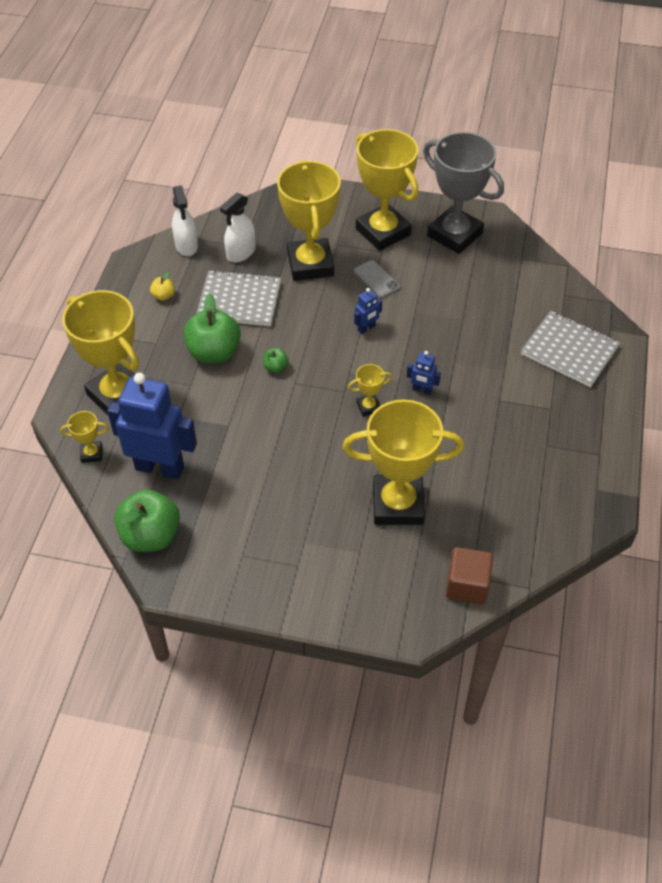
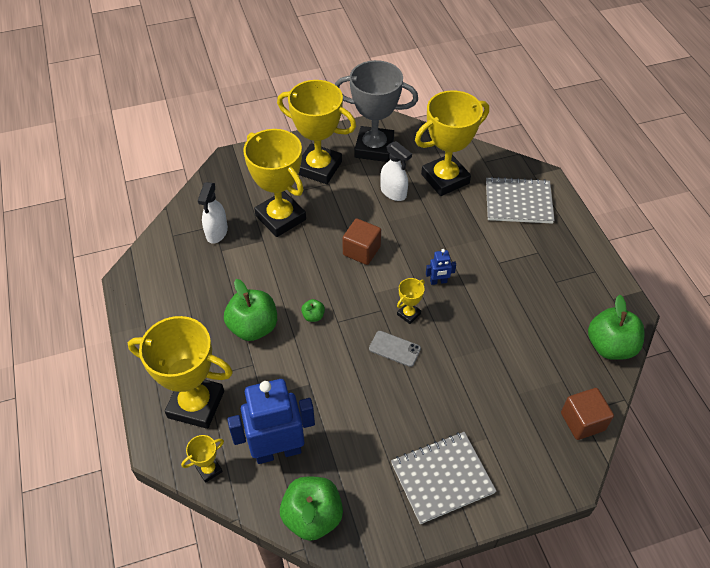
camera: 30 degrees left, 0 degrees up
yellow apple [150,272,174,301] -> none
white spray bottle [172,185,198,256] -> white spray bottle moved to [380,141,412,201]
grey notebook [196,270,281,326] -> grey notebook moved to [391,432,497,524]
yellow trophy [342,399,464,525] -> yellow trophy moved to [415,90,489,196]
grey phone [354,260,400,298] -> grey phone moved to [369,331,421,367]
blue robot [354,288,382,334] -> brown cube [342,218,381,265]
none -> green apple [588,295,645,360]

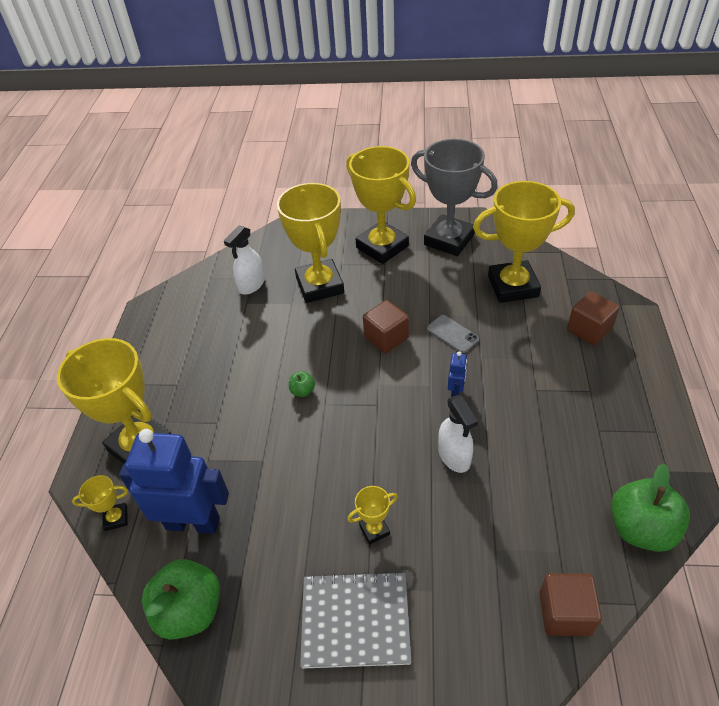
camera: 25 degrees right, 5 degrees down
green apple [224,279,277,341] -> none
grey phone [369,331,421,367] -> grey phone moved to [427,315,479,353]
white spray bottle [380,141,412,201] -> white spray bottle moved to [438,395,478,473]
yellow trophy [397,278,425,324] -> yellow trophy moved to [347,486,398,544]
blue robot [426,249,456,285] -> blue robot turned 90 degrees counterclockwise [448,351,467,397]
grey notebook [486,177,555,224] -> brown cube [567,291,620,345]

